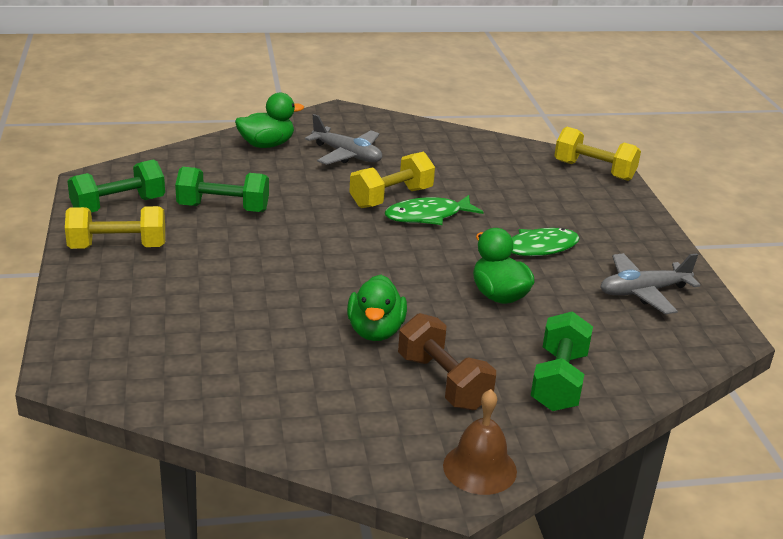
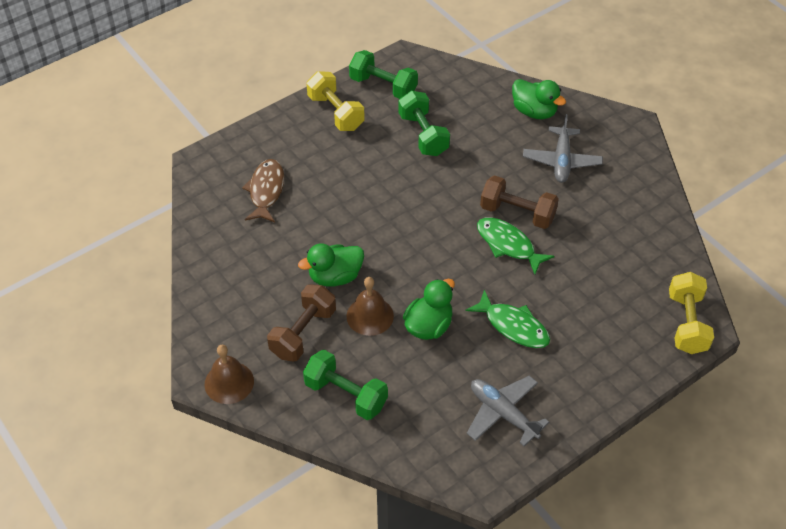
camera: 65 degrees right, 20 degrees up
yellow dumbbell [350,152,435,208] -> brown dumbbell [480,175,559,229]
green dumbbell [531,311,593,411] -> green dumbbell turned 45 degrees clockwise [303,350,388,420]
none -> brown fish [242,159,284,222]
none -> brown bell [346,277,394,336]

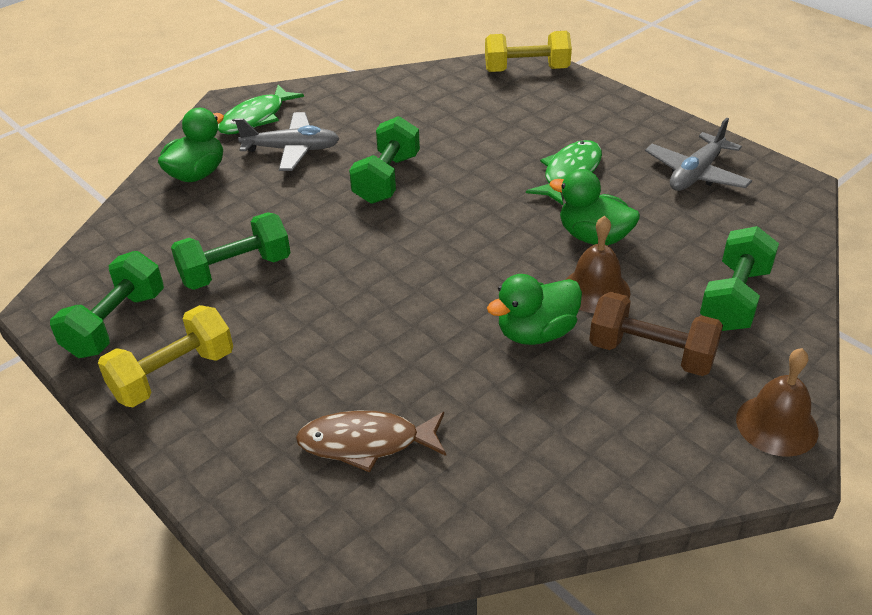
camera: 95 degrees left, 10 degrees down
green duck [298,243,364,287] -> green duck turned 90 degrees clockwise [487,274,582,345]
green fish [477,217,554,274] -> green fish moved to [218,85,304,135]
brown dumbbell [480,175,559,229] -> green dumbbell [349,116,420,204]

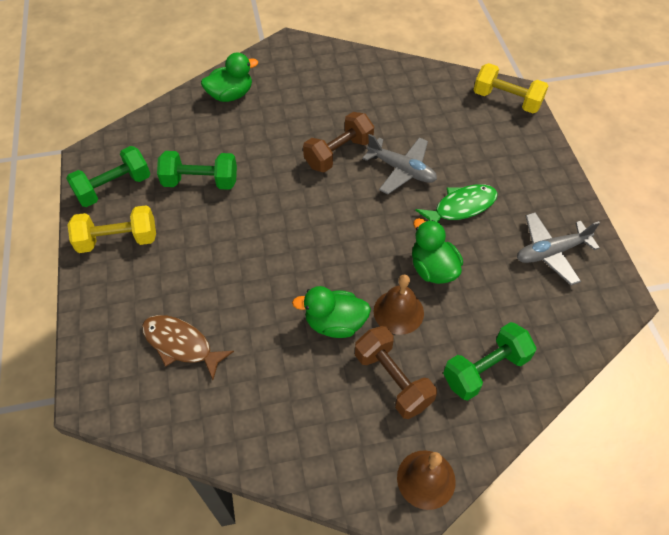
camera: 30 degrees right, 15 degrees up
green fish [218,85,304,135] -> none
grey plane [235,112,340,171] -> grey plane moved to [362,134,437,194]
green dumbbell [349,116,420,204] -> brown dumbbell [303,112,374,173]

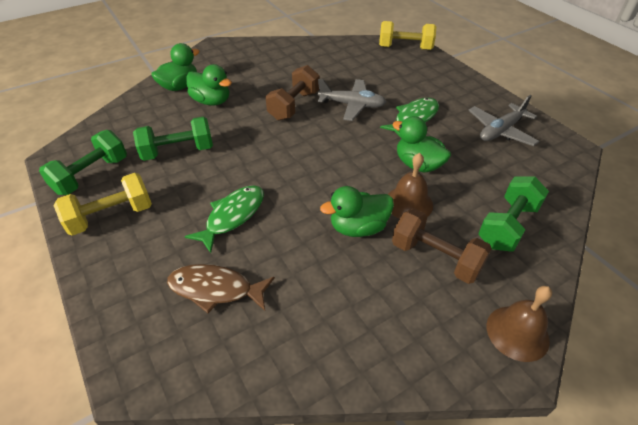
camera: 20 degrees left, 10 degrees down
none -> green fish [185,185,264,253]
none -> green duck [186,64,232,106]

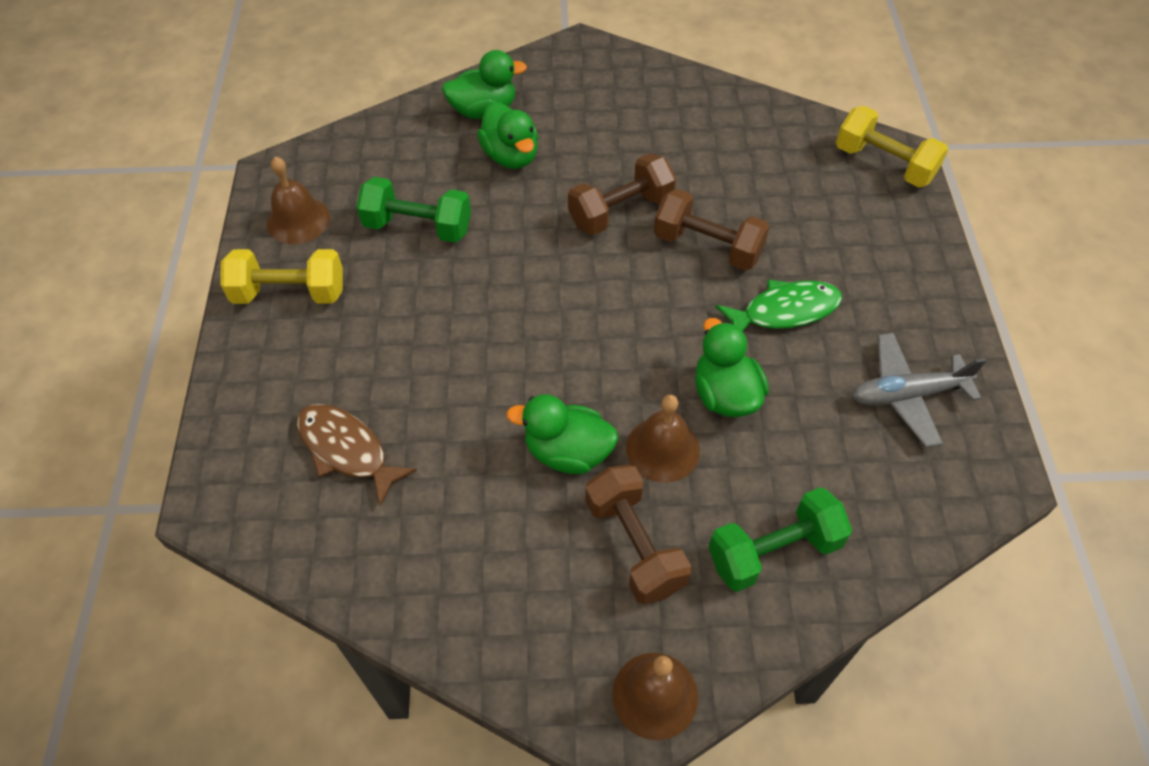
camera: 30 degrees right, 10 degrees up
green dumbbell [39,130,127,195] -> brown bell [267,157,330,244]
green fish [185,185,264,253] -> none
grey plane [318,79,386,121] -> brown dumbbell [654,189,770,271]

